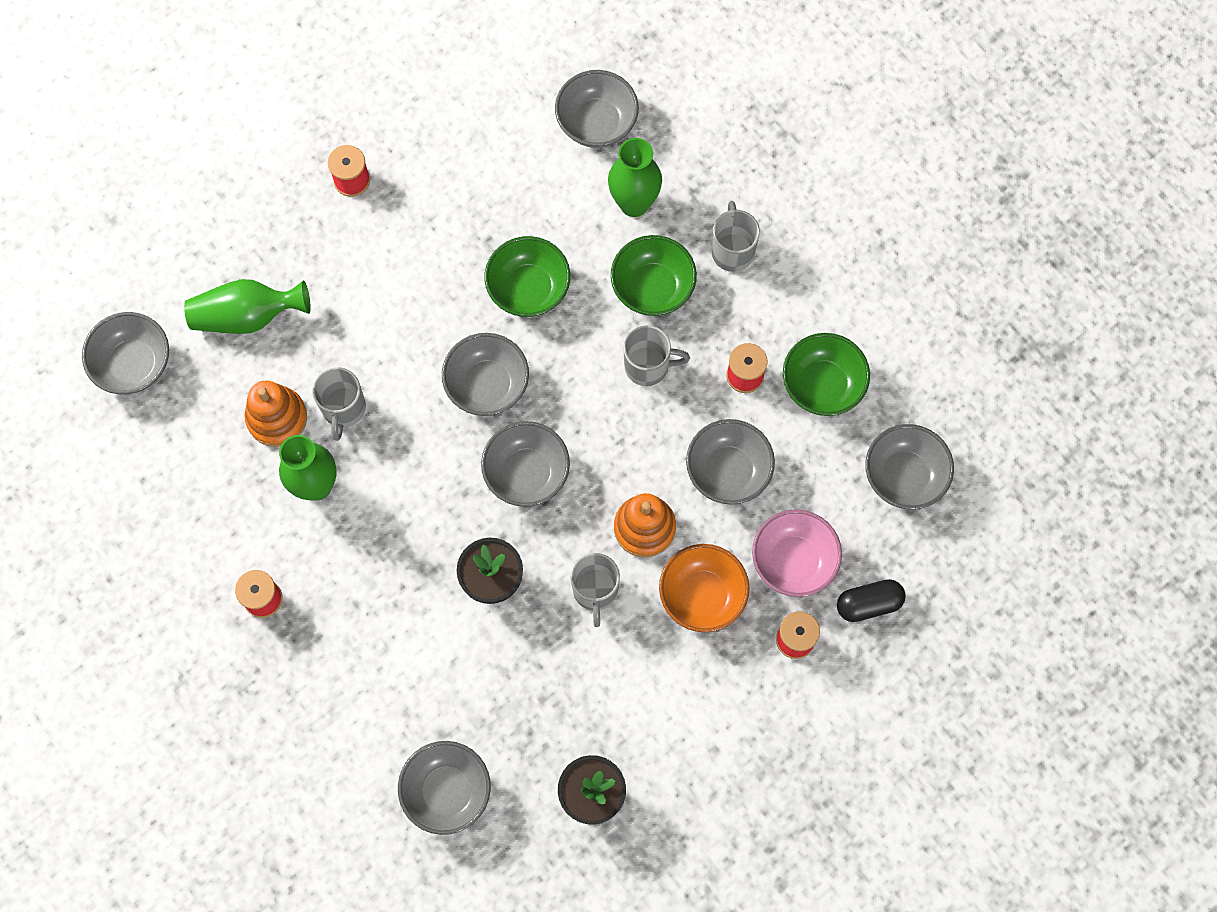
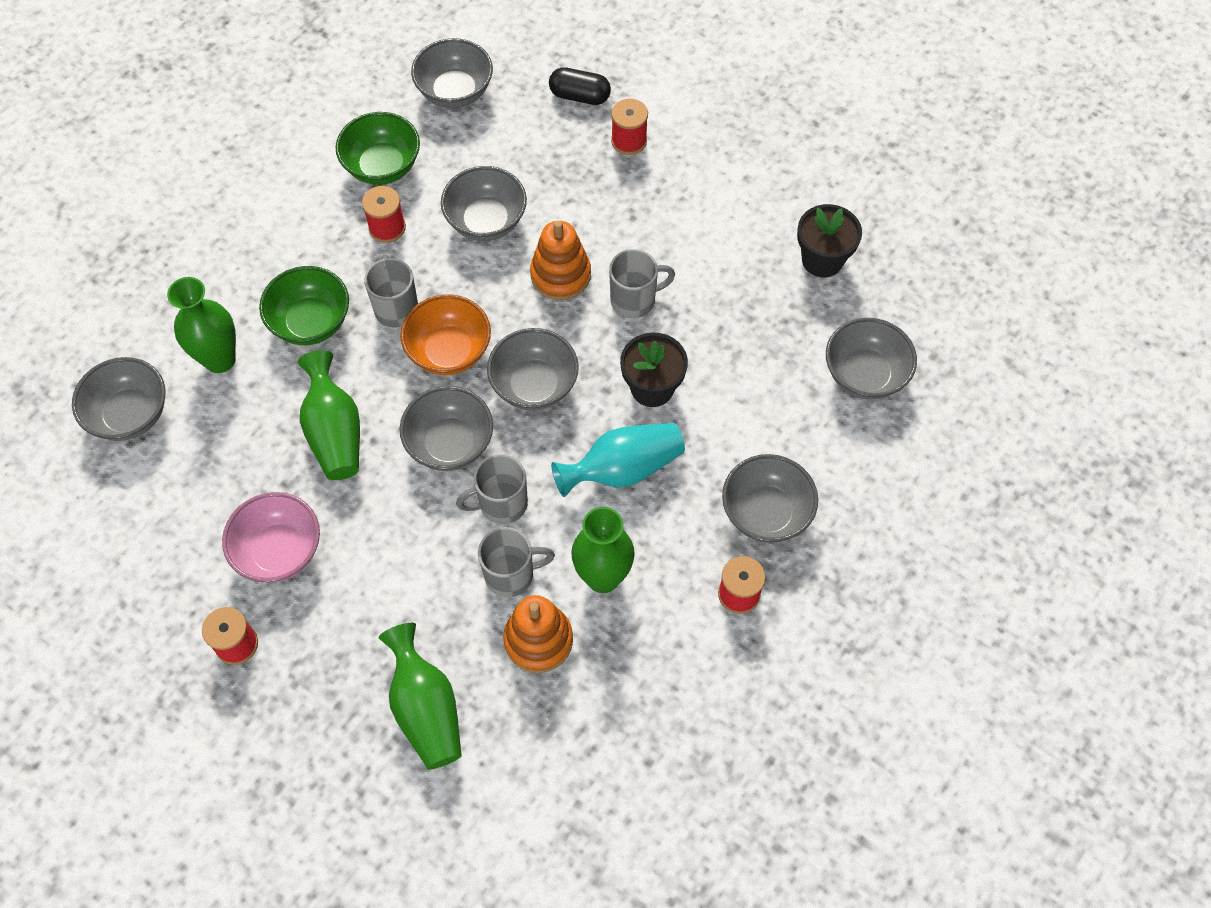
camera: 105 degrees left, 10 degrees down
grey bowl [82,312,169,394] -> grey bowl moved to [722,454,818,543]
green bowl [485,236,570,317] -> green vase [298,350,360,480]
orange bowl [659,544,749,632] -> orange bowl moved to [400,294,491,375]
grey mug [712,201,760,272] -> grey mug moved to [456,454,528,524]
pink bowl [752,509,842,597] -> pink bowl moved to [222,492,320,583]
black capsule [837,579,906,622] -> black capsule turned 45 degrees counterclockwise [549,67,611,105]
none -> turquoise vase [551,423,685,497]

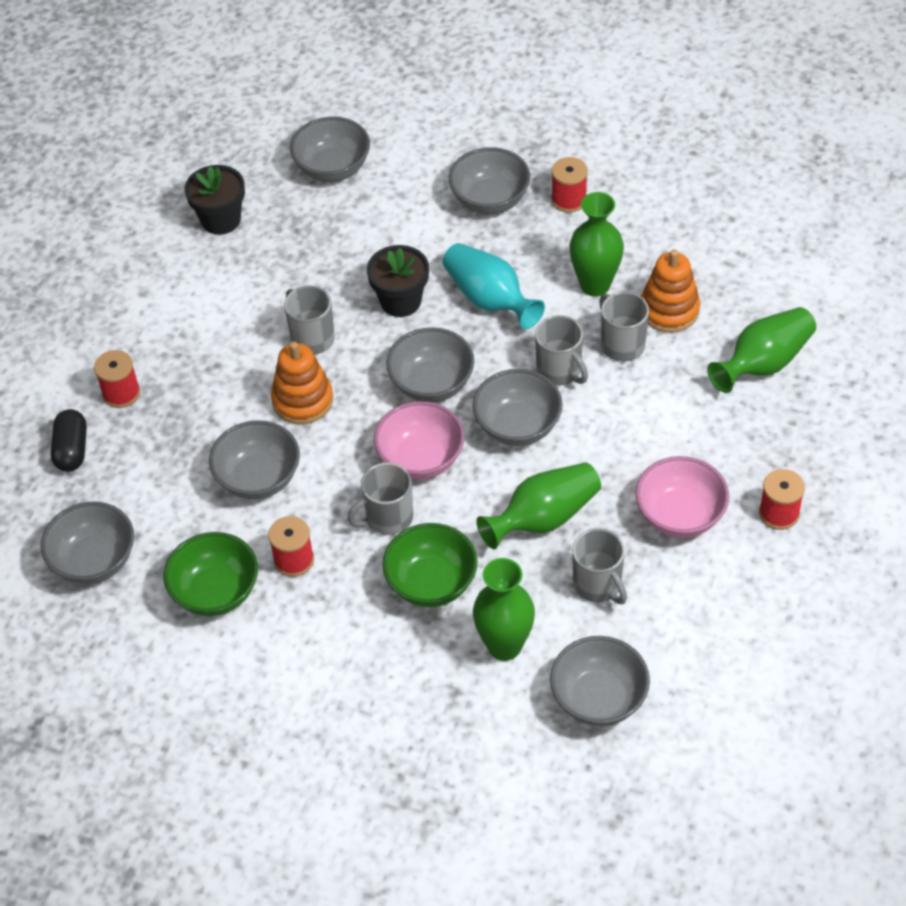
camera: 105 degrees left, 10 degrees down
orange bowl [400,294,491,375] -> pink bowl [374,401,465,480]
none -> grey mug [572,528,627,604]

